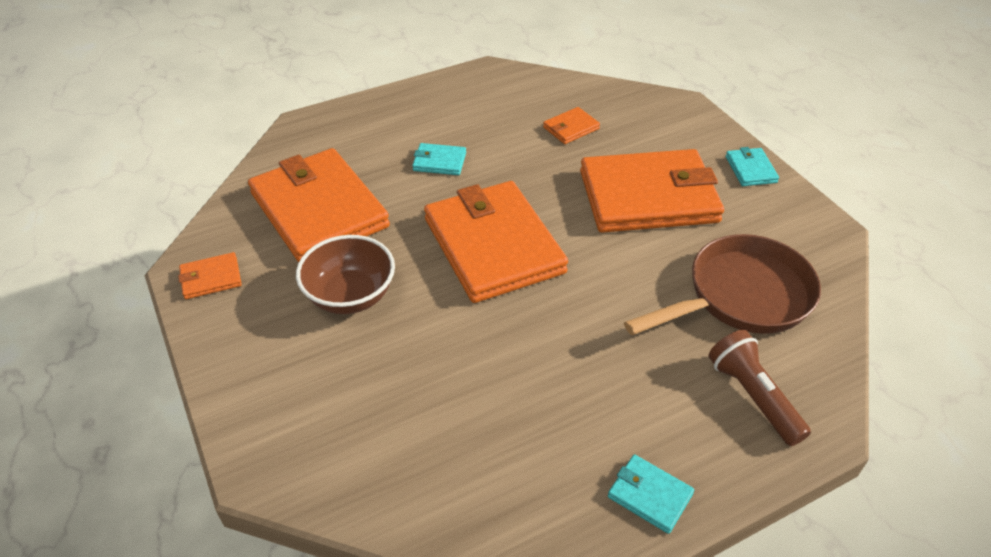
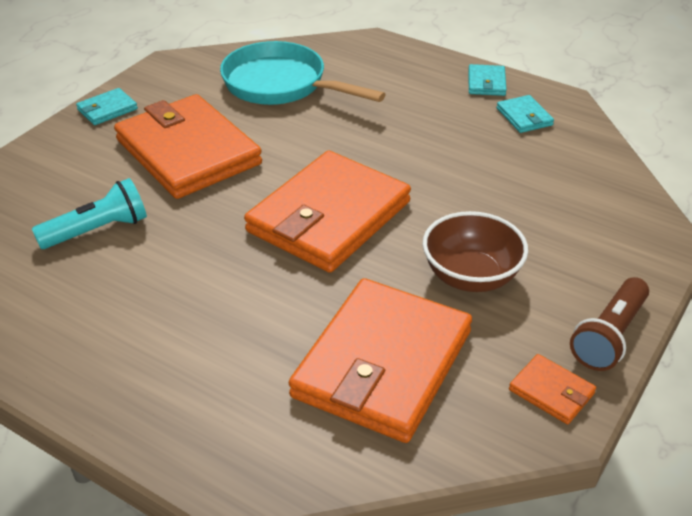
camera: 120 degrees left, 5 degrees down
turquoise wallet [412,143,466,175] -> turquoise wallet moved to [497,95,554,133]
orange wallet [543,107,600,144] -> turquoise flashlight [32,178,147,249]
brown pan [624,234,821,335] -> turquoise pan [220,41,386,105]
brown flashlight [708,330,811,446] -> brown flashlight moved to [570,277,649,371]

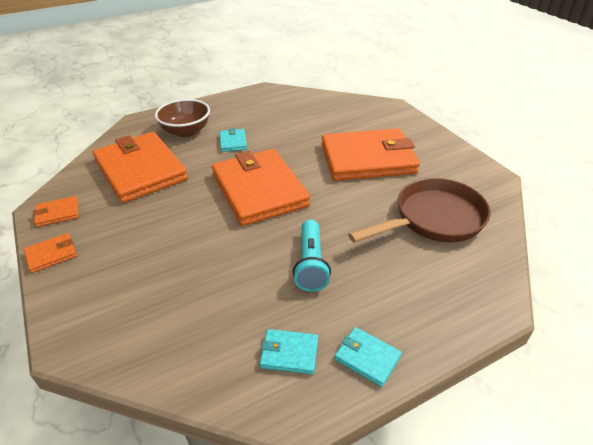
camera: 120 degrees right, 0 degrees up
turquoise flashlight [32,178,147,249] -> turquoise flashlight moved to [293,220,331,292]
turquoise wallet [76,88,138,125] -> turquoise wallet moved to [220,128,247,152]
turquoise pan [220,41,386,105] -> brown pan [348,178,490,243]
brown bowl [422,211,528,292] -> brown bowl moved to [155,99,210,137]
brown flashlight [570,277,649,371] -> orange wallet [24,233,77,273]

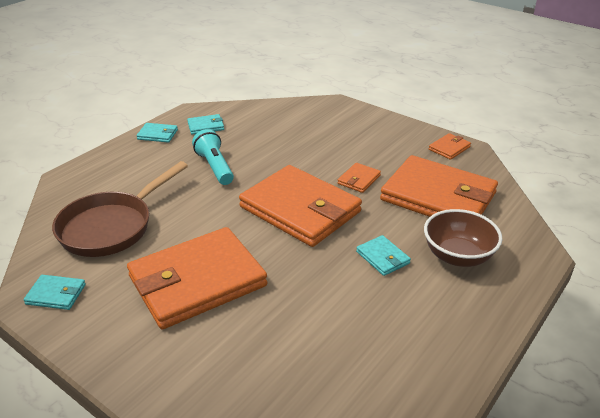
camera: 155 degrees right, 5 degrees down
orange wallet [24,233,77,273] -> orange wallet moved to [337,163,381,193]
none -> turquoise wallet [23,275,86,310]

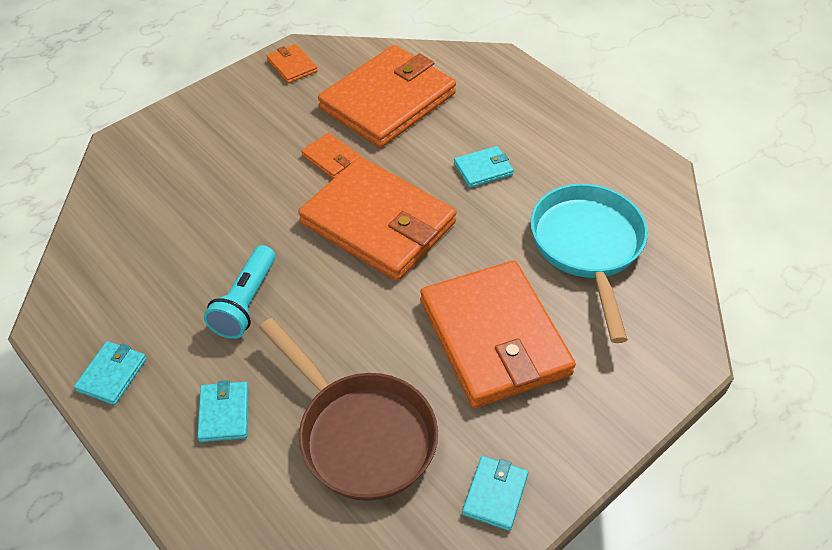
camera: 80 degrees left, 15 degrees up
turquoise wallet [187,114,224,135] -> turquoise wallet moved to [197,380,248,442]
turquoise flashlight [192,129,234,185] -> turquoise flashlight turned 60 degrees counterclockwise [204,245,275,339]
orange wallet [239,165,362,247] -> orange wallet turned 75 degrees clockwise [298,157,457,281]
brown bowl [424,209,502,267] -> none
none -> turquoise pan [531,184,648,343]

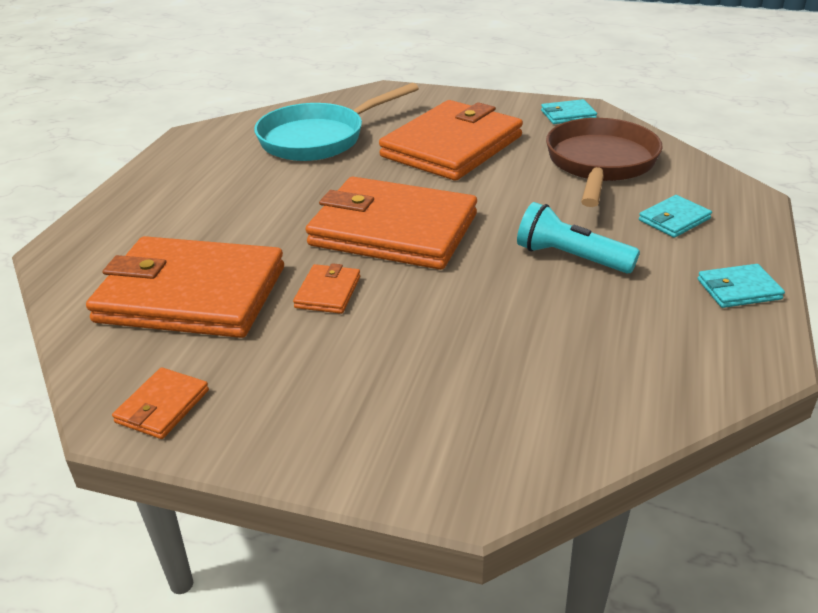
camera: 120 degrees left, 15 degrees down
turquoise flashlight [204,245,275,339] -> turquoise flashlight turned 135 degrees counterclockwise [517,202,640,273]
orange wallet [298,157,457,281] -> orange wallet turned 75 degrees counterclockwise [306,177,477,270]
turquoise wallet [454,146,514,188] -> none

